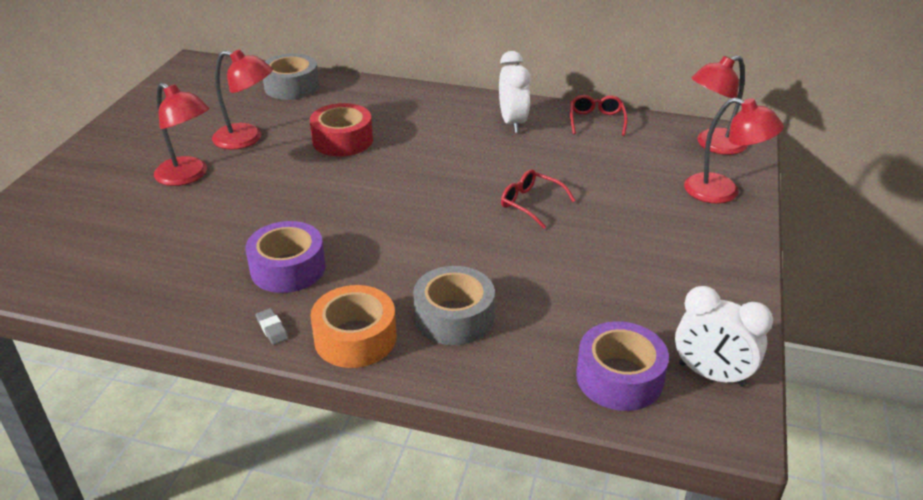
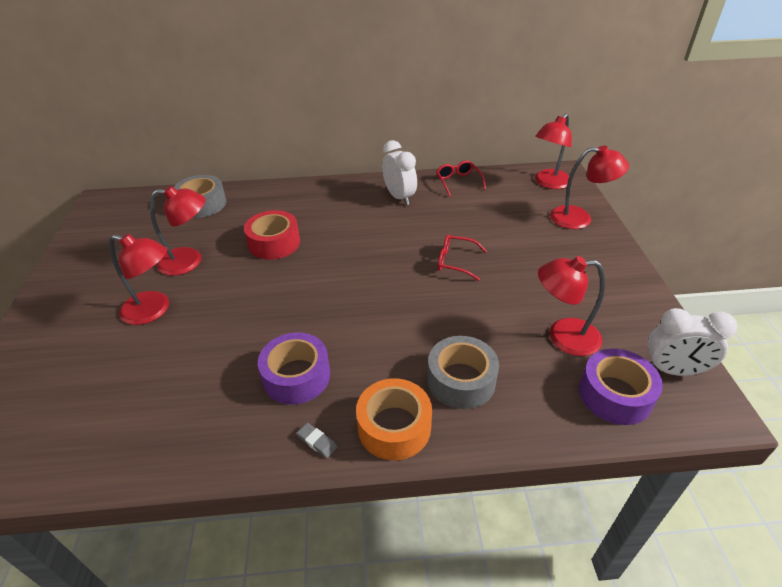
camera: 20 degrees left, 5 degrees up
none -> red lamp [538,256,605,356]

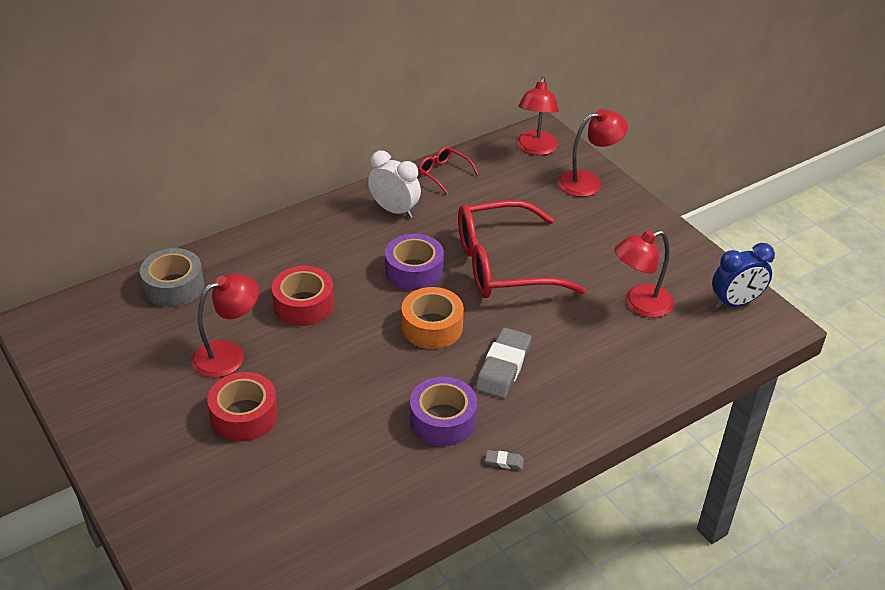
camera: 30 degrees left, 0 degrees up
red lamp [109,234,169,325] -> red tape [207,372,278,442]
orange tape [356,378,432,460] -> orange tape moved to [401,287,464,349]
grey tape [427,336,499,409] -> none
red glasses [438,234,487,281] -> red glasses [458,200,586,298], size x2.31
purple tape [579,349,663,425] -> purple tape moved to [385,234,444,291]
white clock [648,308,737,376] -> blue clock [712,243,775,308]
none -> grey eraser [475,328,532,399]

